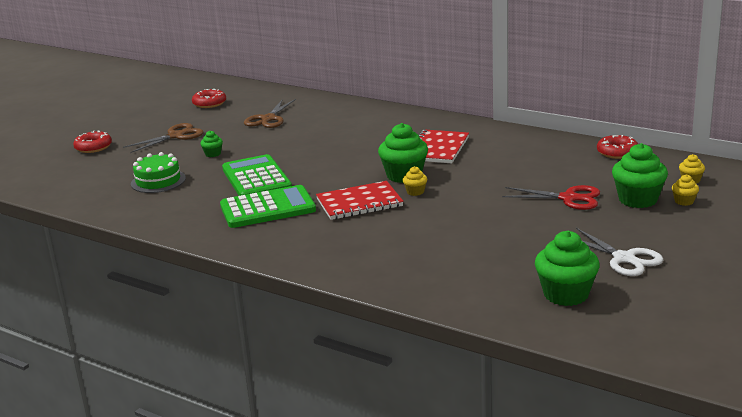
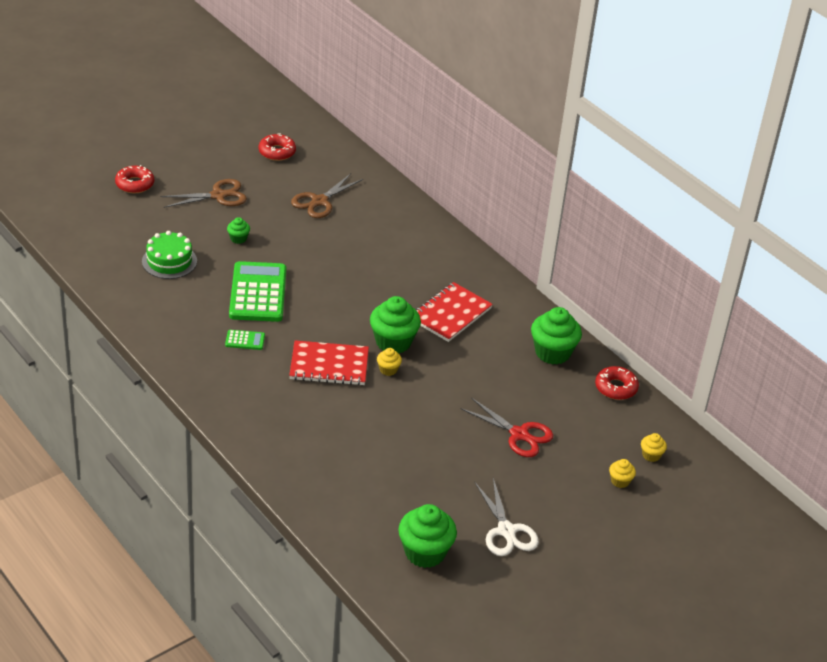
camera: 15 degrees right, 15 degrees up
green calculator [220,185,316,228] -> green calculator [225,330,265,350], size x0.43
green cupcake [612,143,668,208] -> green cupcake moved to [531,307,582,365]

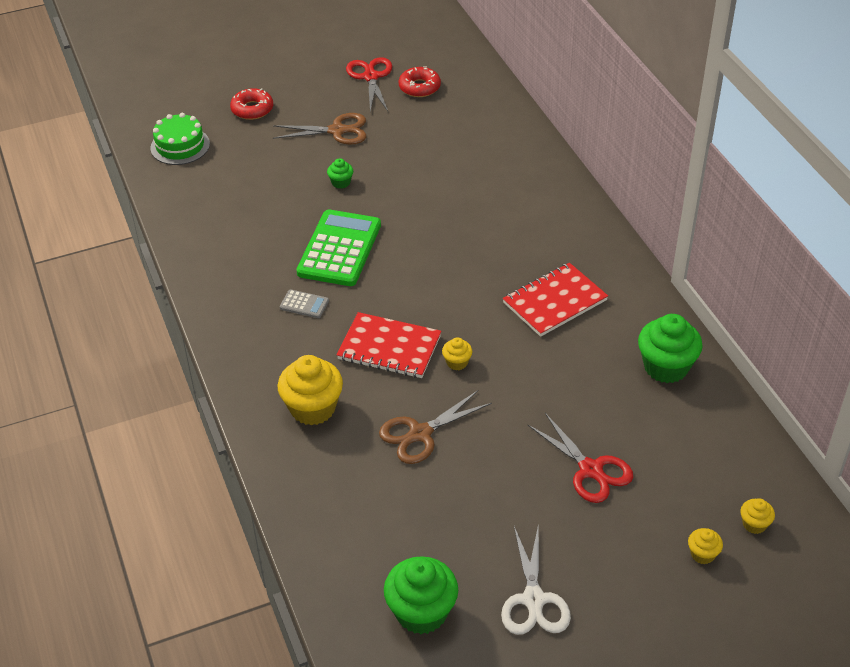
camera: 20 degrees right, 5 degrees up
green cake [142,231,197,279] -> green cake moved to [150,113,210,165]
green calculator [225,330,265,350] -> grey calculator [280,289,329,318]
brown scissors [291,174,363,218] -> brown scissors moved to [379,390,492,464]
green cupcake [370,296,421,354] -> none
red donut [595,366,639,400] -> none
none -> yellow cupcake [277,355,343,426]
none -> red scissors [346,57,392,112]

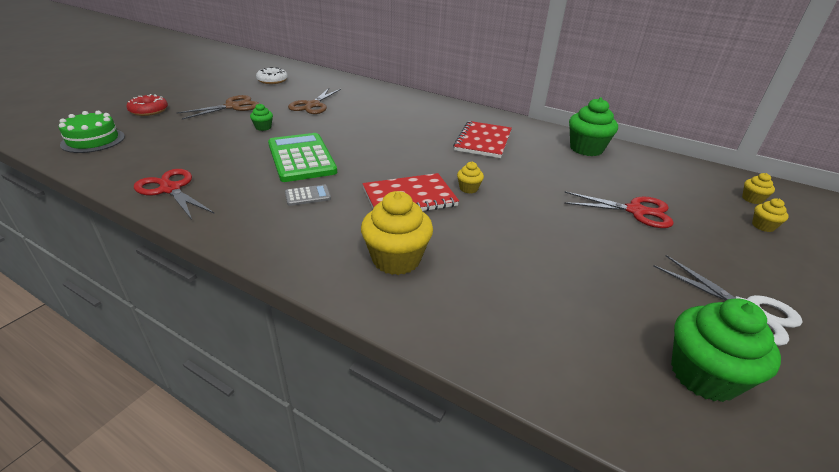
camera: 40 degrees left, 10 degrees down
red scissors [346,57,392,112] -> red scissors moved to [134,169,214,220]
brown scissors [379,390,492,464] -> brown scissors moved to [288,88,341,114]
red donut [399,66,441,97] -> white donut [256,67,288,84]

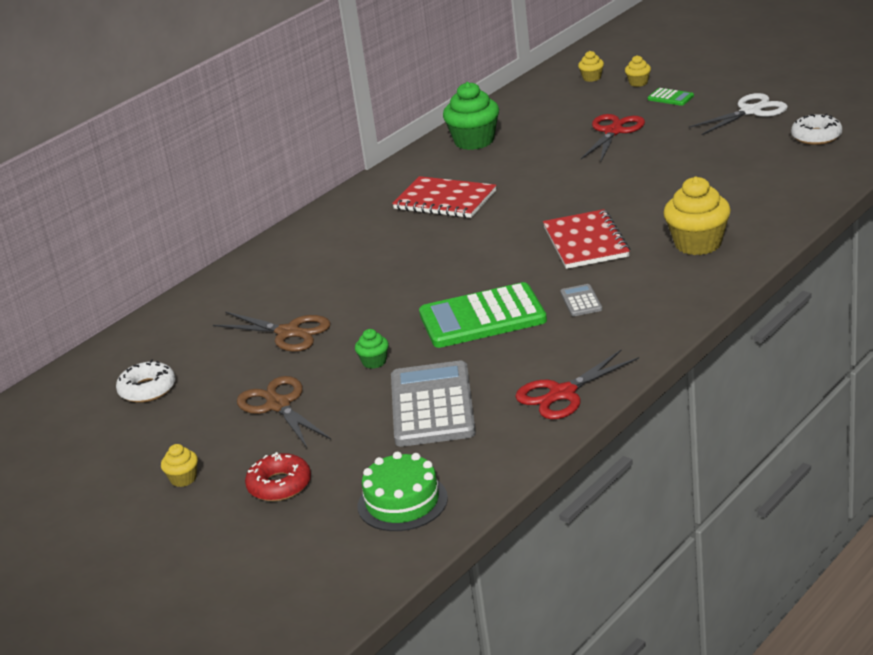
camera: 75 degrees left, 5 degrees down
yellow cupcake [457,162,484,193] -> yellow cupcake moved to [161,444,198,487]
green cupcake [671,299,781,402] -> white donut [791,114,842,145]
none -> grey calculator [391,361,476,447]
none -> green calculator [648,88,694,106]

